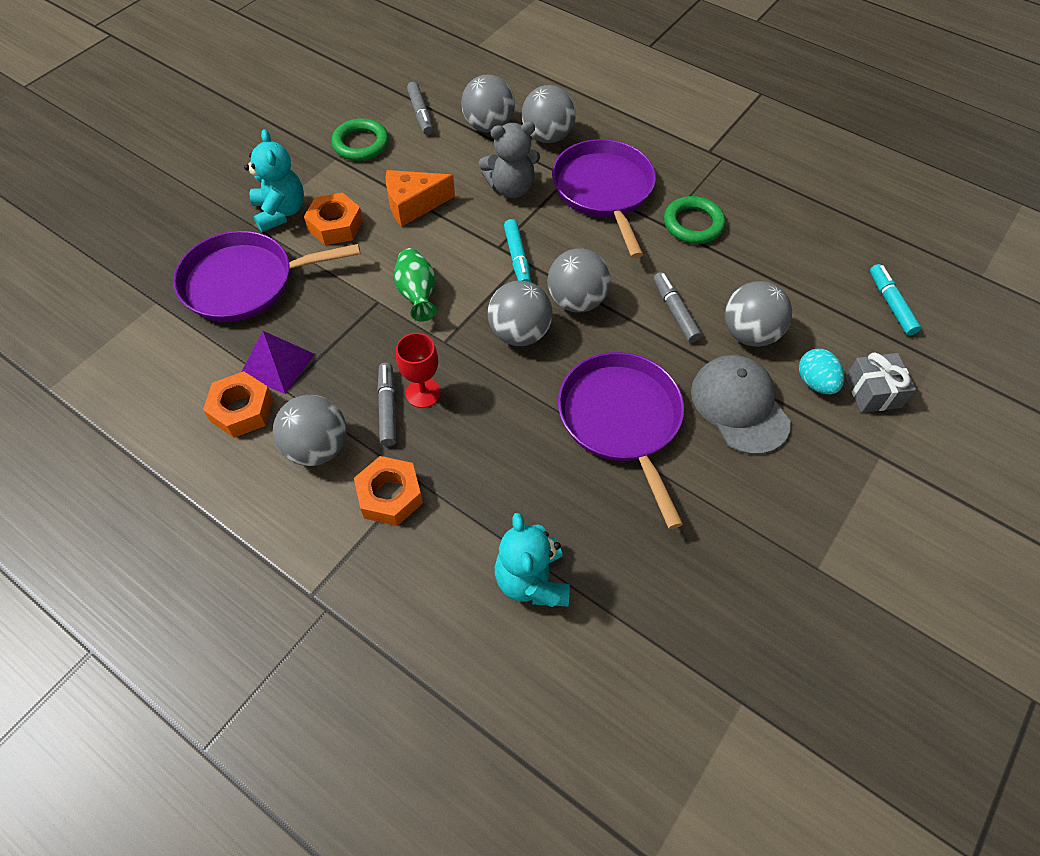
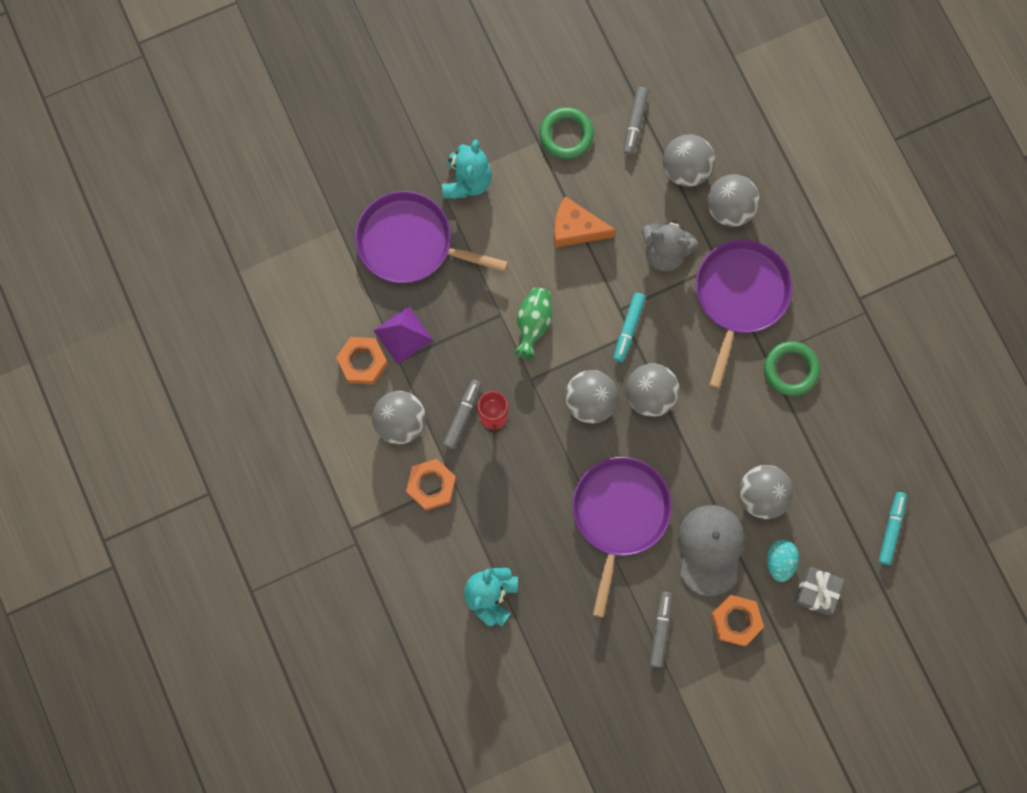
camera: 30 degrees right, 20 degrees up
orange nut [304,193,363,245] -> orange nut moved to [711,595,764,646]
grey marker [654,272,702,343] -> grey marker moved to [650,592,672,668]

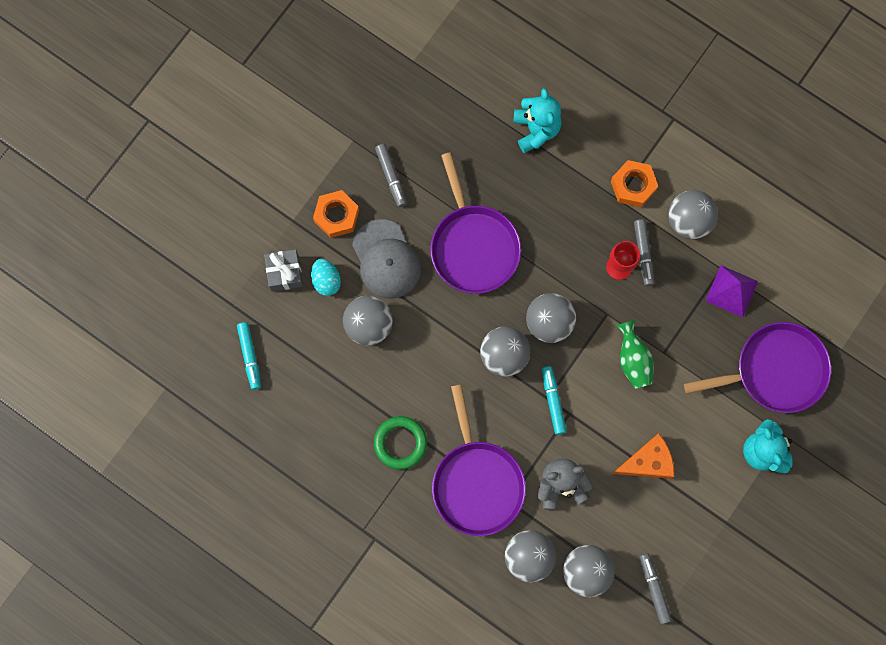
camera: 150 degrees right, 0 degrees up
orange nut [336,337,388,385] -> none
green ring [540,107,594,159] -> none

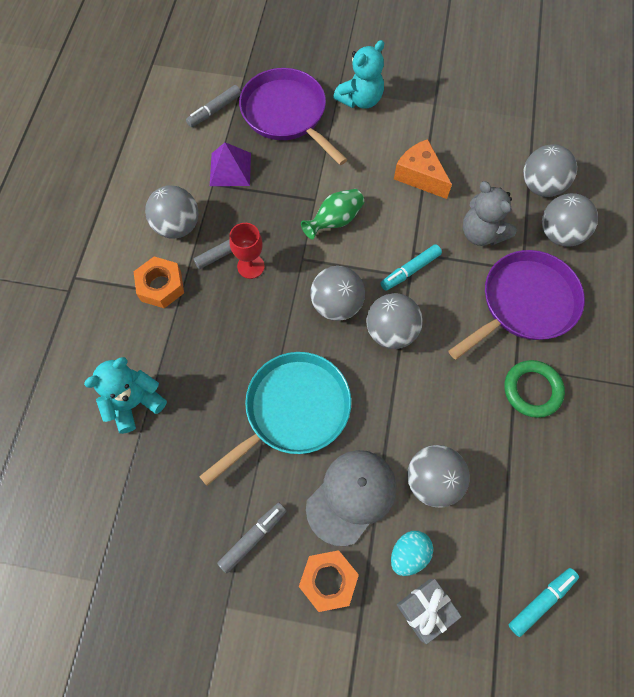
camera: 115 degrees left, 10 degrees down
purple pan [430,152,521,294] -> turquoise pan [199,352,351,486]
grey marker [639,553,672,624] -> grey marker moved to [186,85,241,127]

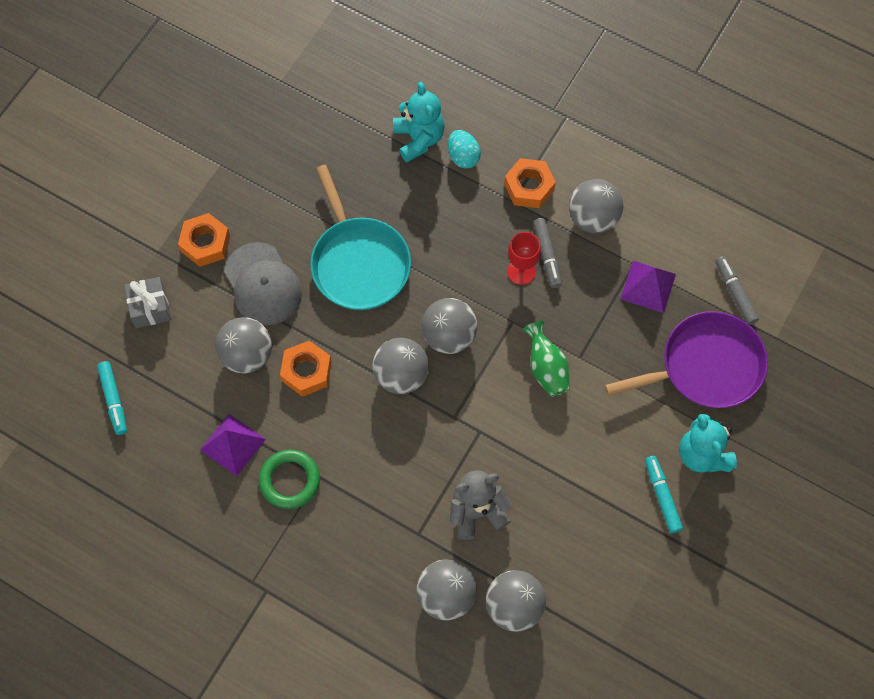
camera: 110 degrees right, 0 degrees up
grey marker [217,503,287,573] -> none
turquoise marker [380,244,442,291] -> turquoise marker moved to [645,456,683,533]
turquoise egg [391,531,433,576] -> turquoise egg moved to [448,130,481,169]
orange cheese [394,139,452,199] -> none
purple pan [449,250,585,360] -> none
none -> purple pyramid [200,414,266,476]
none -> orange nut [280,341,332,397]

